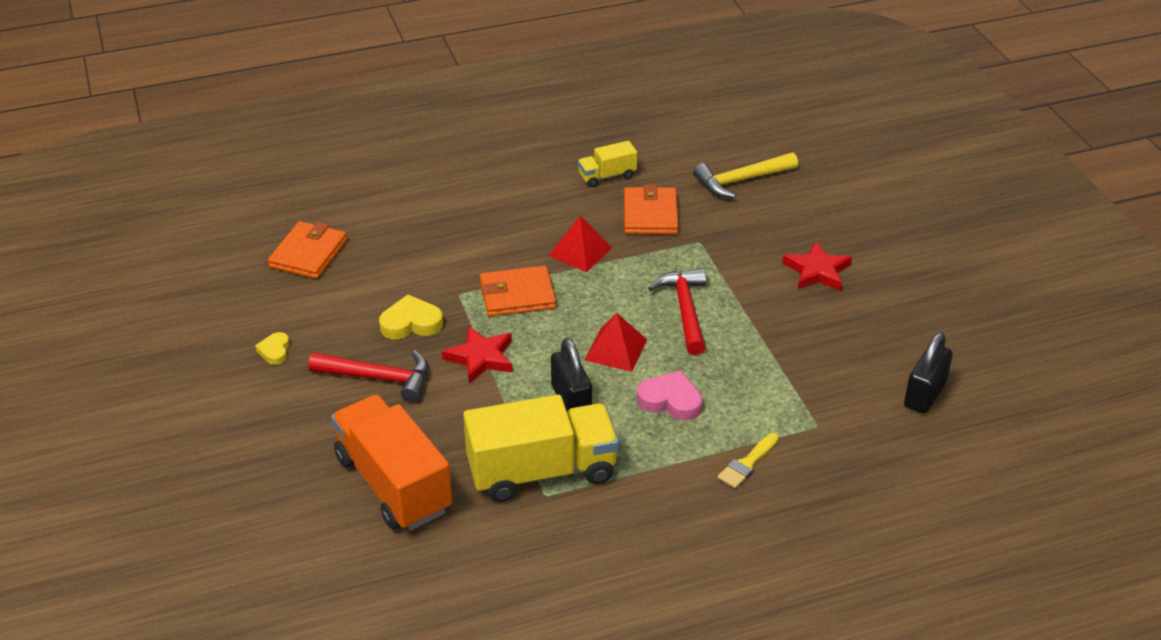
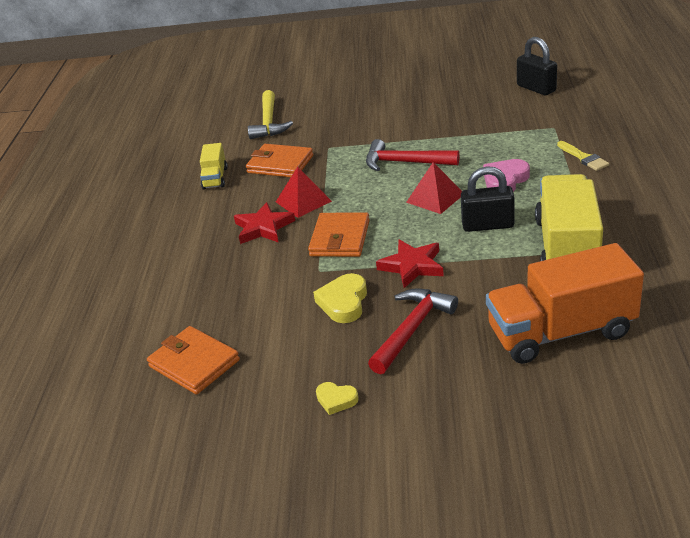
camera: 65 degrees left, 5 degrees down
red star [782,241,852,291] -> red star moved to [234,202,295,244]

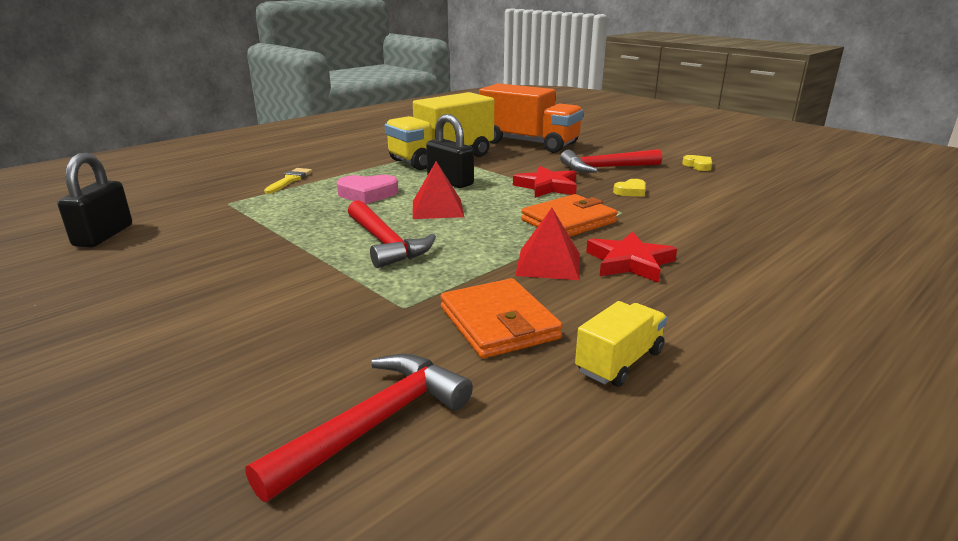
camera: 140 degrees left, 10 degrees down
orange wallet [147,326,240,395] -> none
yellow hammer [248,90,293,139] -> red hammer [246,354,473,502]
yellow heart [313,273,367,323] -> yellow heart [613,179,646,197], size x0.61

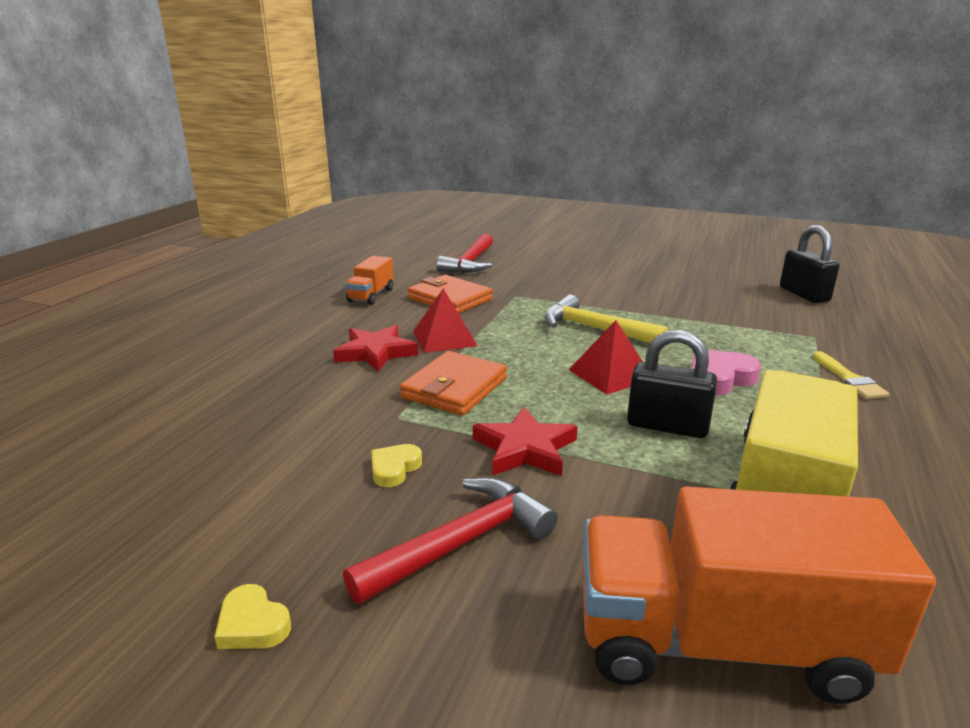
camera: 155 degrees right, 0 degrees up
red hammer [348,200,436,268] -> yellow hammer [544,295,668,343]
yellow truck [575,301,667,387] -> orange truck [346,256,394,305]

